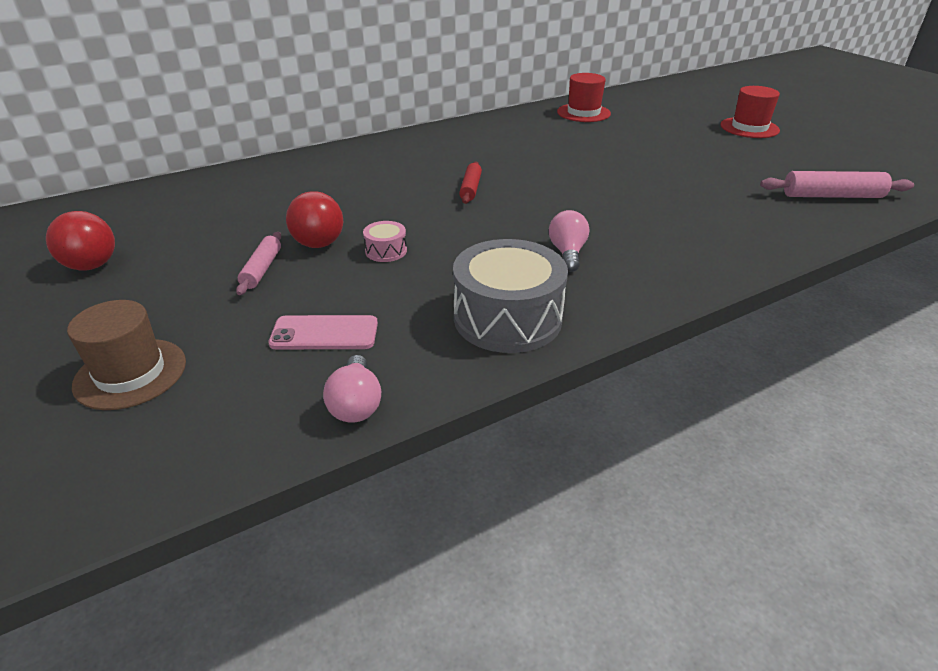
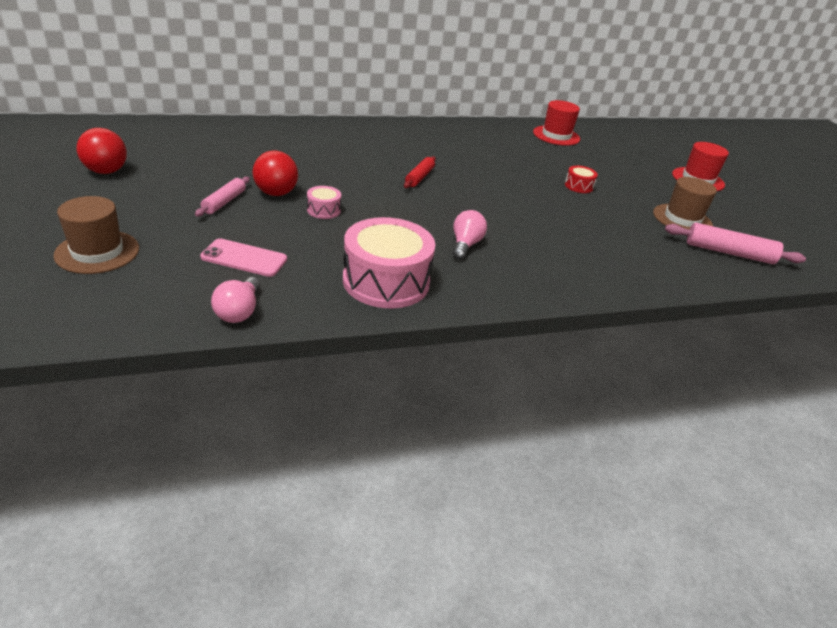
camera: 10 degrees right, 0 degrees up
grey drum [453,239,568,353] -> pink drum [343,217,435,308]
none -> red drum [565,166,598,193]
none -> brown hat [653,177,717,230]

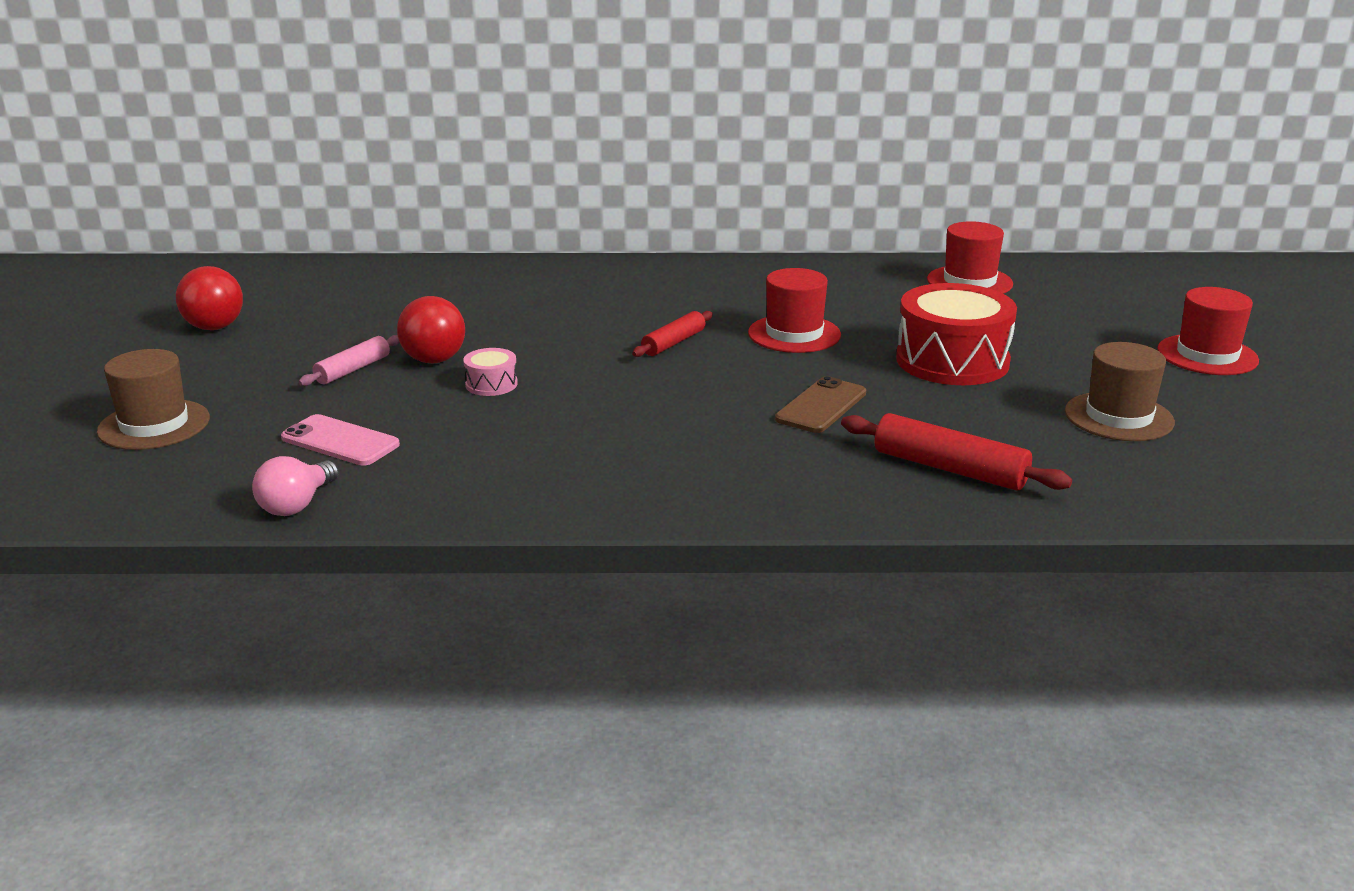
camera: 20 degrees right, 10 degrees down
pink drum [343,217,435,308] -> none
pink light bulb [452,210,487,260] -> none
red drum [565,166,598,193] -> red drum [896,283,1017,385], size x2.23
pink rolling pin [665,223,806,264] -> none
none -> red hat [748,268,841,353]
none -> brown phone [775,376,866,433]
none -> red rolling pin [841,413,1072,491]

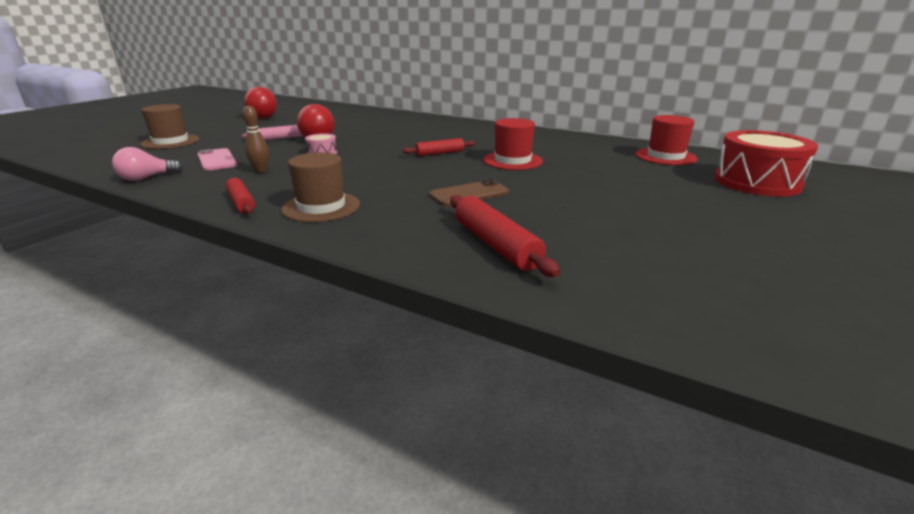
camera: 30 degrees right, 0 degrees up
red drum [896,283,1017,385] -> red drum moved to [714,130,818,197]
brown hat [1065,342,1175,441] -> brown hat moved to [281,152,360,222]
red hat [1157,287,1259,375] -> none
none -> red rolling pin [226,178,255,214]
none -> brown bowling pin [243,106,269,173]

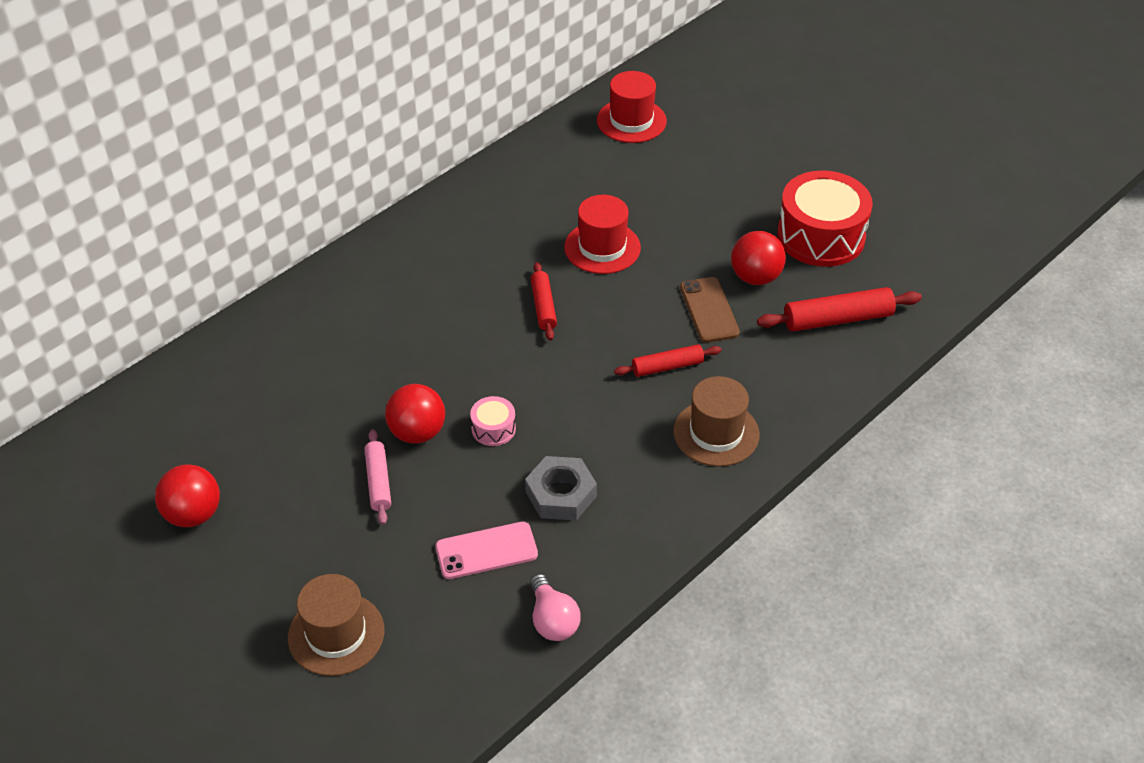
camera: 75 degrees left, 20 degrees up
red rolling pin [226,178,255,214] -> red rolling pin moved to [614,344,721,377]
brown bowling pin [243,106,269,173] -> grey nut [525,456,597,521]
red drum [714,130,818,197] -> red drum moved to [777,170,873,267]
none -> red ball [731,231,786,285]

